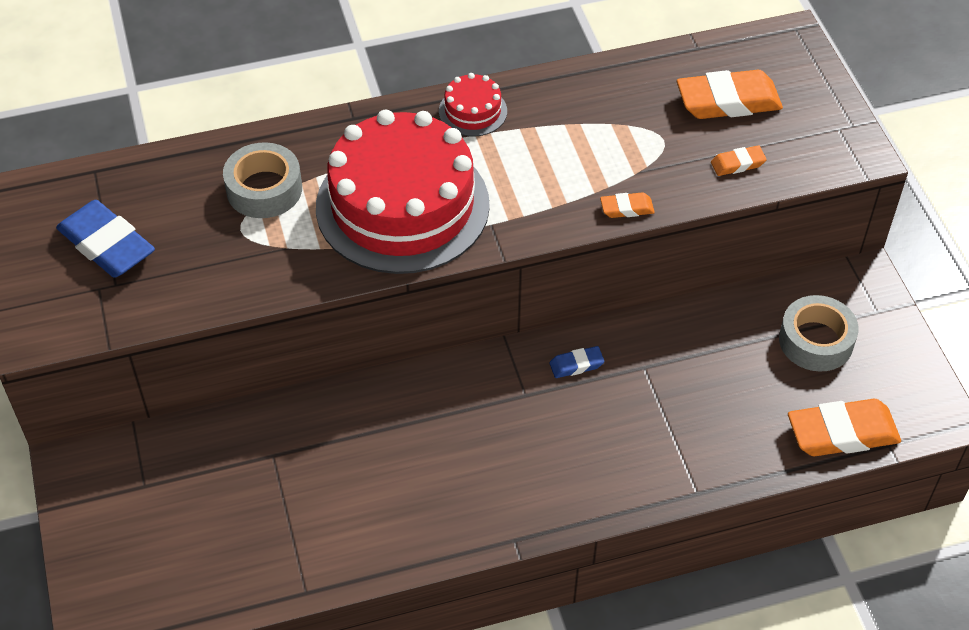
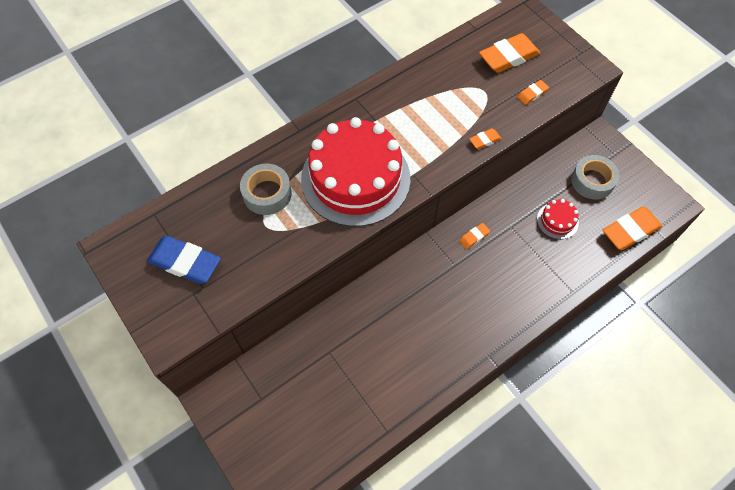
camera: 20 degrees left, 10 degrees up
red cake [439,73,507,137] -> red cake moved to [537,199,579,239]
blue eraser [550,346,604,378] -> orange eraser [459,223,490,249]

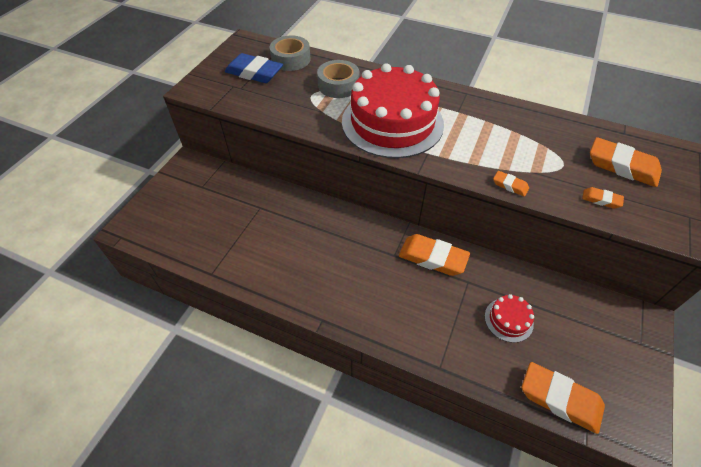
camera: 60 degrees right, 10 degrees down
blue eraser [147,236,221,284] -> blue eraser turned 60 degrees counterclockwise [225,53,283,83]
orange eraser [459,223,490,249] -> orange eraser [399,234,470,276], size x2.05
grey tape [571,155,619,200] -> grey tape moved to [270,35,311,71]

